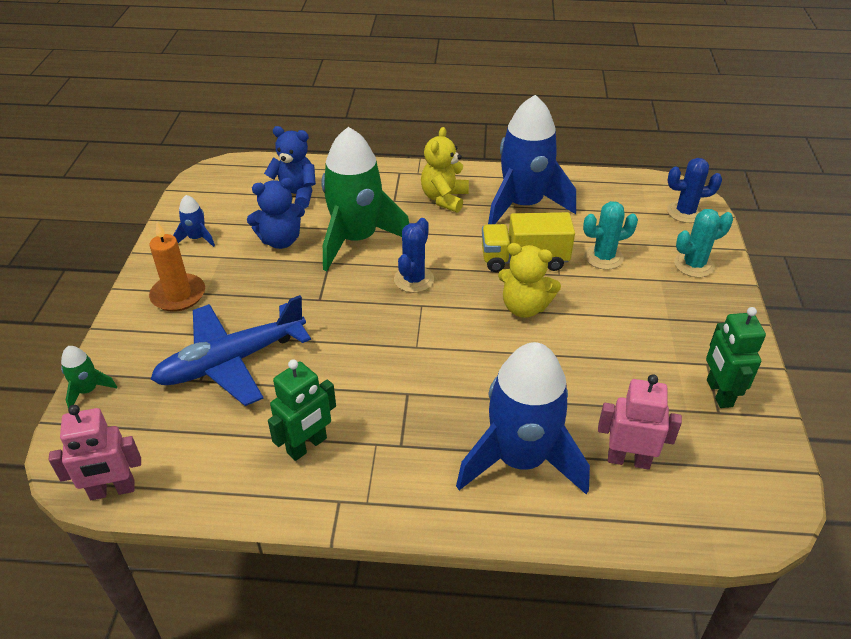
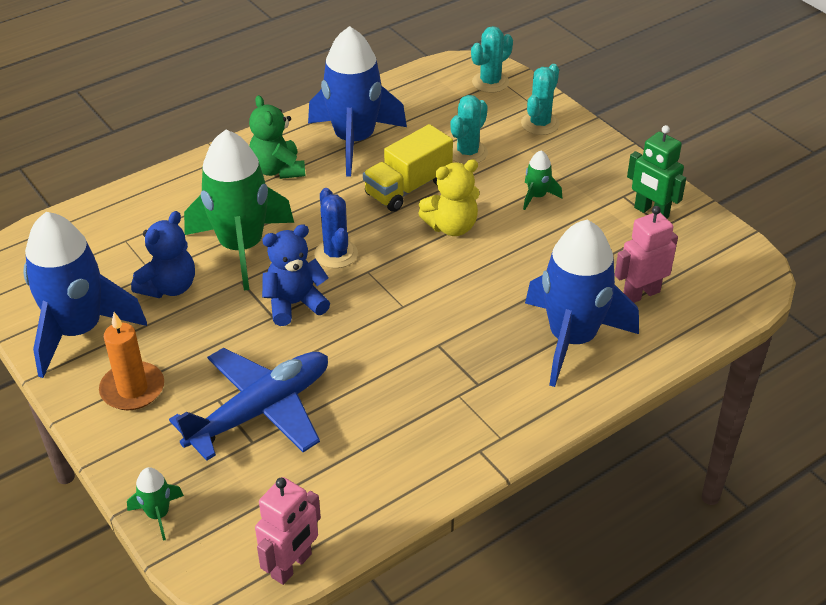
camera: 40 degrees left, 0 degrees up
blue plane [151,295,311,406] -> blue plane turned 150 degrees counterclockwise [169,348,328,461]
blue rocket [173,195,215,247] -> blue rocket [24,212,147,378], size x2.40
blue teddy bear [264,126,316,209] -> blue teddy bear moved to [262,224,330,326]
green robot [268,359,336,461] -> none
yellow teddy bear [421,127,469,212] -> green teddy bear [249,95,306,179]
blue cactus [667,158,722,223] -> turquoise cactus [471,26,513,93]
none -> green rocket [523,150,562,210]

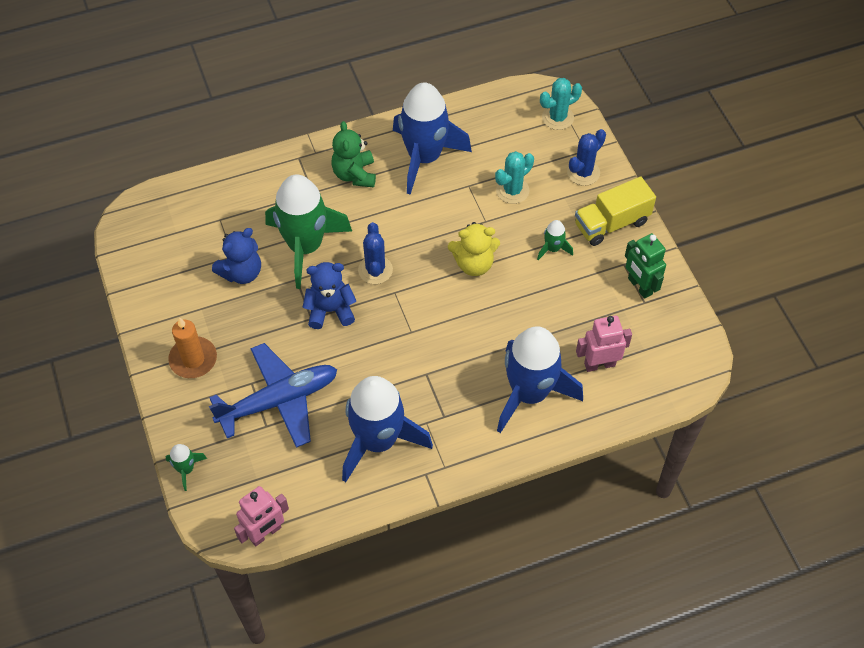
camera: 15 degrees right, 15 degrees up
blue rocket [24,212,147,378] -> blue rocket moved to [342,376,433,482]
yellow truck [363,124,453,212] -> yellow truck moved to [575,176,656,246]
turquoise cactus [521,64,560,135] -> blue cactus [567,129,606,186]

